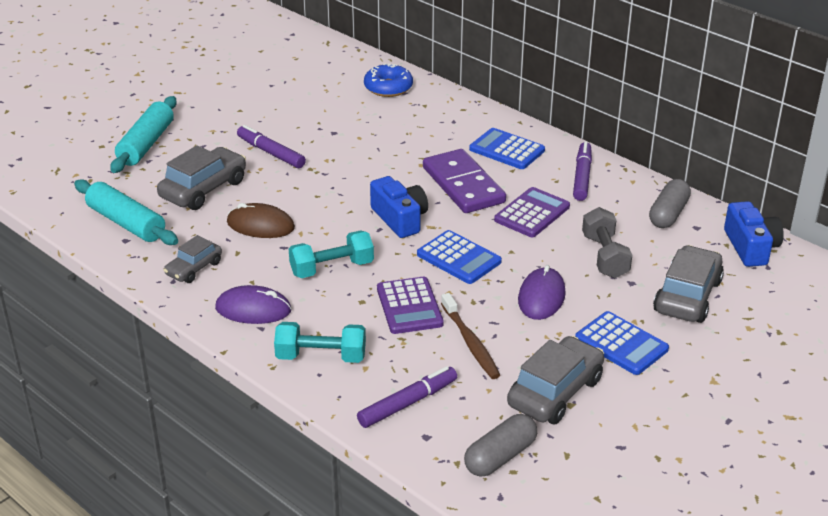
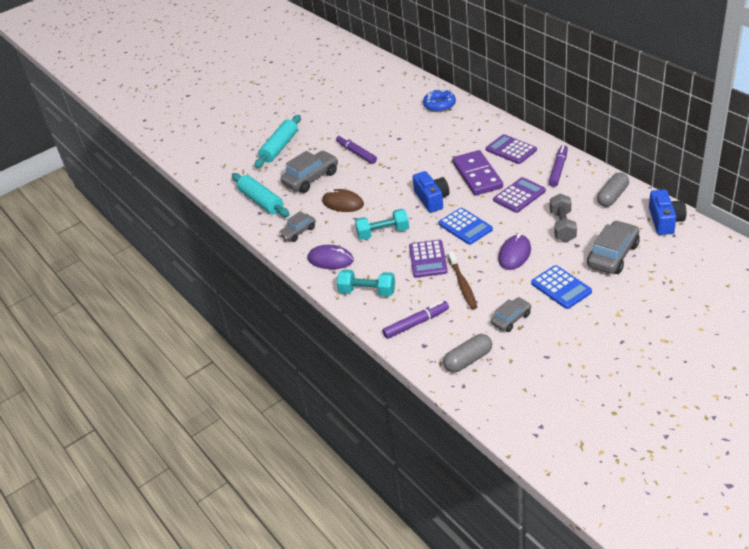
camera: 15 degrees right, 5 degrees up
blue calculator [469,128,545,169] -> purple calculator [486,134,537,164]
grey car [507,336,604,424] -> grey car [491,297,531,332], size x0.60

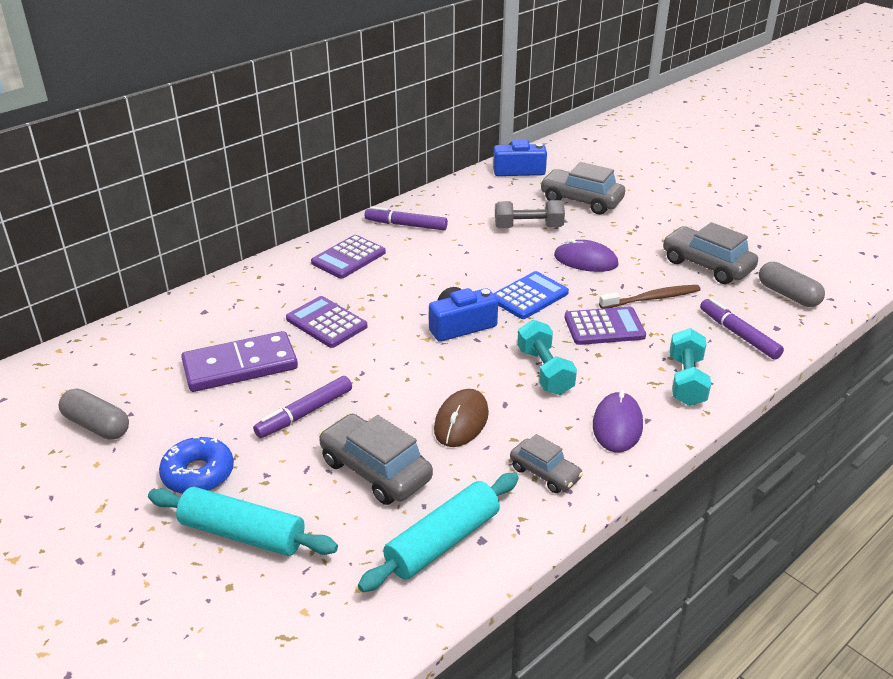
camera: 100 degrees left, 5 degrees down
blue donut [423,89,456,112] -> blue donut moved to [159,436,234,494]
purple domino [452,150,503,196] -> purple domino moved to [181,331,298,392]
grey car [491,297,531,332] -> grey car [663,222,758,284], size x1.67
purple calculator [493,177,546,213] -> purple calculator moved to [286,296,367,348]
blue calculator [531,265,592,309] -> none
grey capsule [597,172,629,207] -> grey capsule moved to [59,388,129,440]

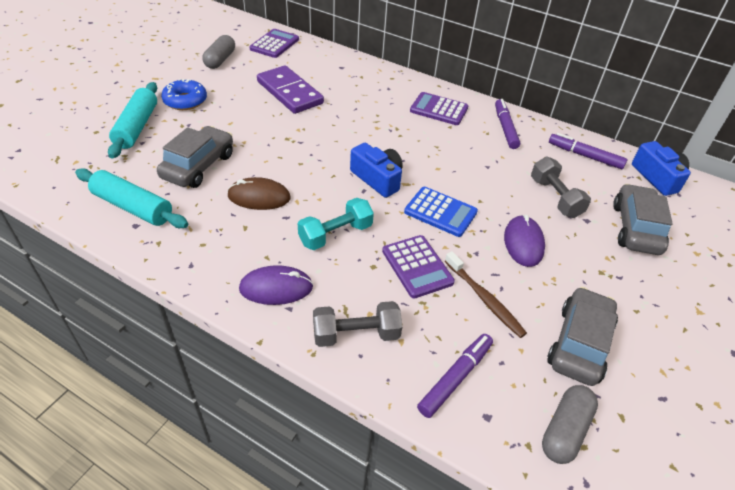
camera: 70 degrees right, 10 degrees up
purple marker [253,376,352,438] -> purple marker moved to [549,133,627,169]
purple calculator [286,296,367,348] -> purple calculator moved to [249,29,299,58]
grey car [510,434,583,493] -> none
turquoise dumbbell [670,328,711,406] -> grey dumbbell [313,301,402,347]

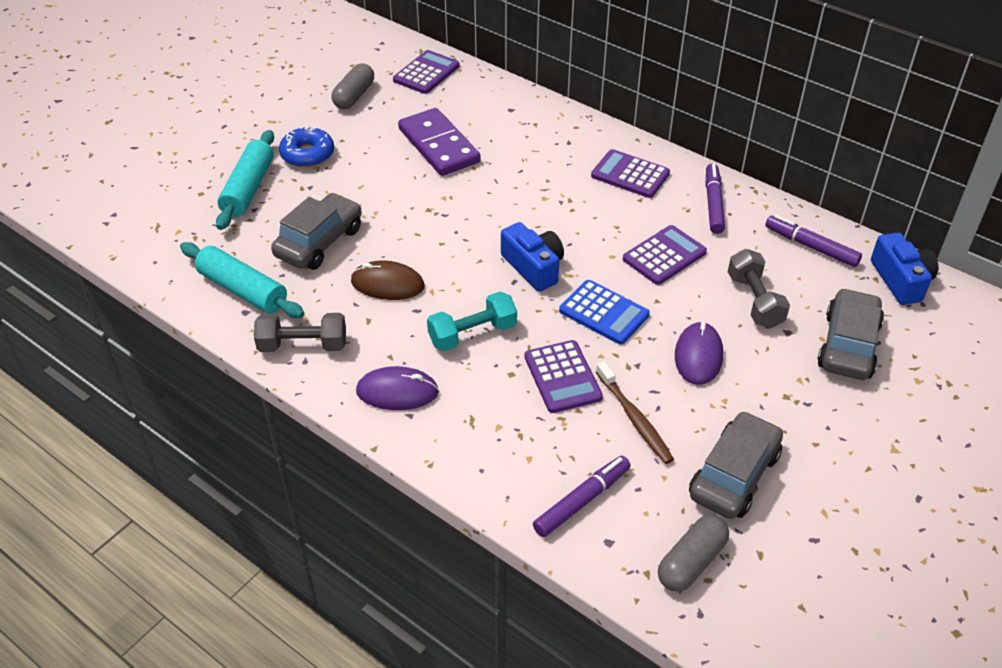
camera: 10 degrees right, 0 degrees up
grey dumbbell [313,301,402,347] -> grey dumbbell moved to [254,313,346,352]
none -> purple calculator [623,225,707,285]

